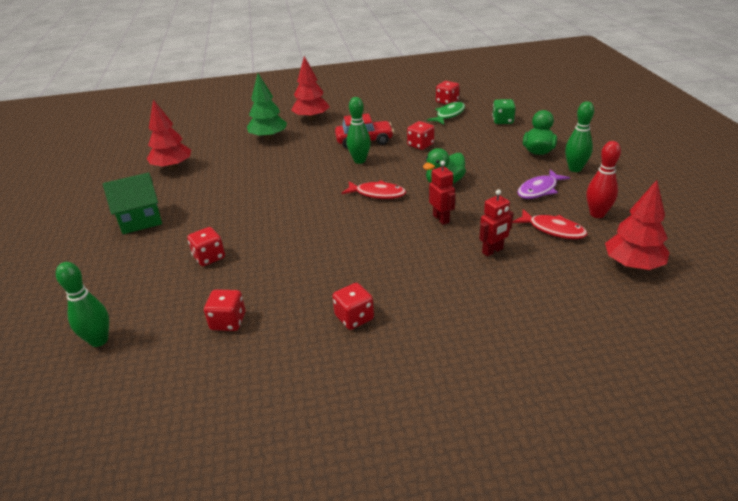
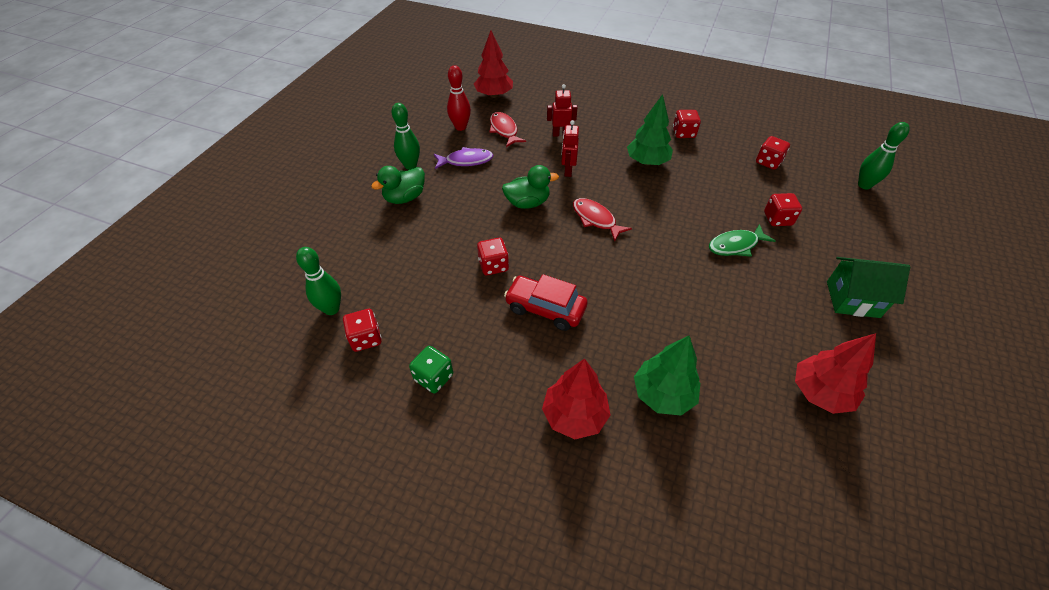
camera: 150 degrees left, 15 degrees up
green bowling pin [347,97,371,164] -> green bowling pin moved to [296,247,341,315]
green fish [427,101,465,125] -> green fish moved to [709,224,775,257]
green dice [492,99,516,124] -> green dice moved to [409,346,453,393]
none -> green tree [627,94,673,165]

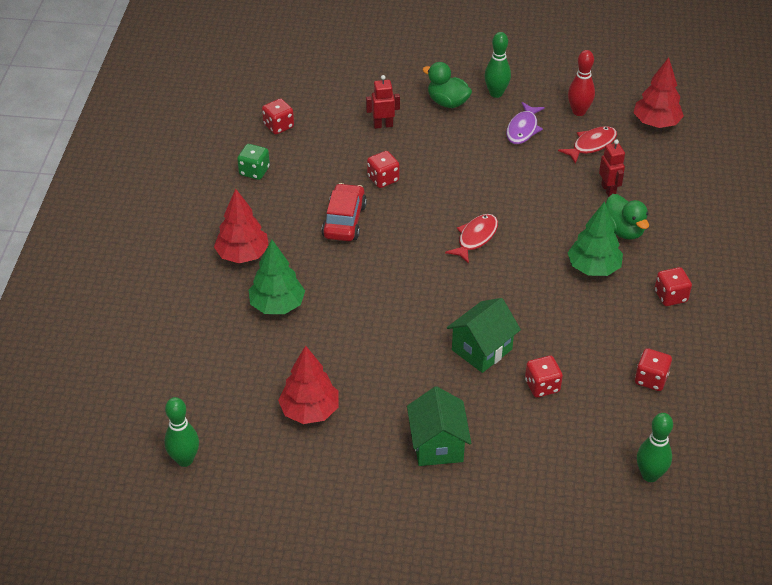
camera: 75 degrees right, 5 degrees down
green bowling pin [296,247,341,315] -> green bowling pin moved to [164,397,199,467]
purple fish [434,147,493,169] -> purple fish turned 45 degrees clockwise [506,102,545,144]
green duck [502,165,559,209] -> green duck moved to [606,194,649,240]
red robot [561,120,579,177] -> red robot moved to [366,75,400,129]
green fish [709,224,775,257] -> green house [447,298,521,373]

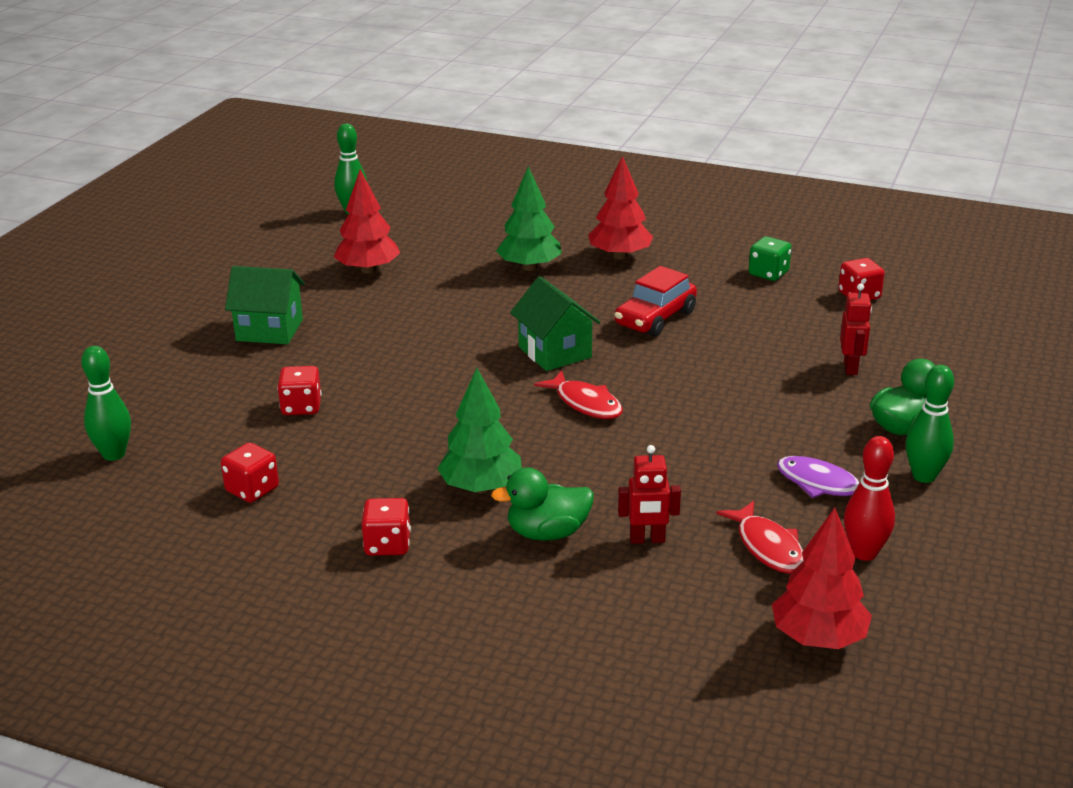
camera: 105 degrees right, 15 degrees down
red car [322,183,367,241] -> red car turned 105 degrees clockwise [615,266,697,337]
red dice [367,151,399,188] -> none
green house [447,298,521,373] -> green house moved to [510,276,600,371]

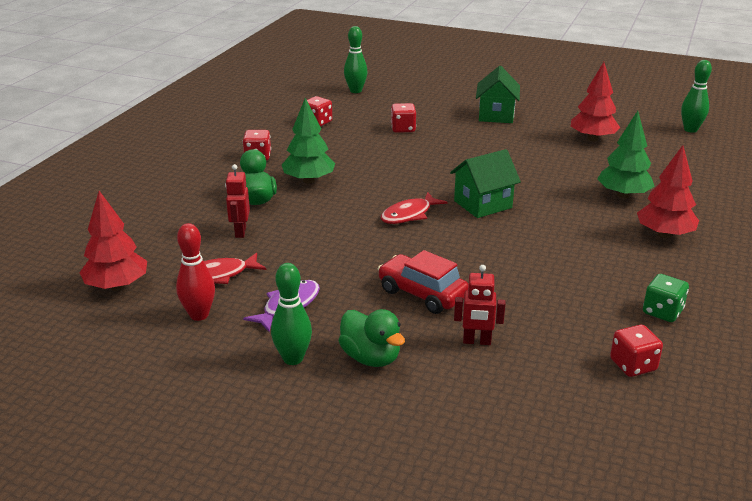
camera: 90 degrees right, 0 degrees up
red car [615,266,697,337] -> red car moved to [378,250,469,314]

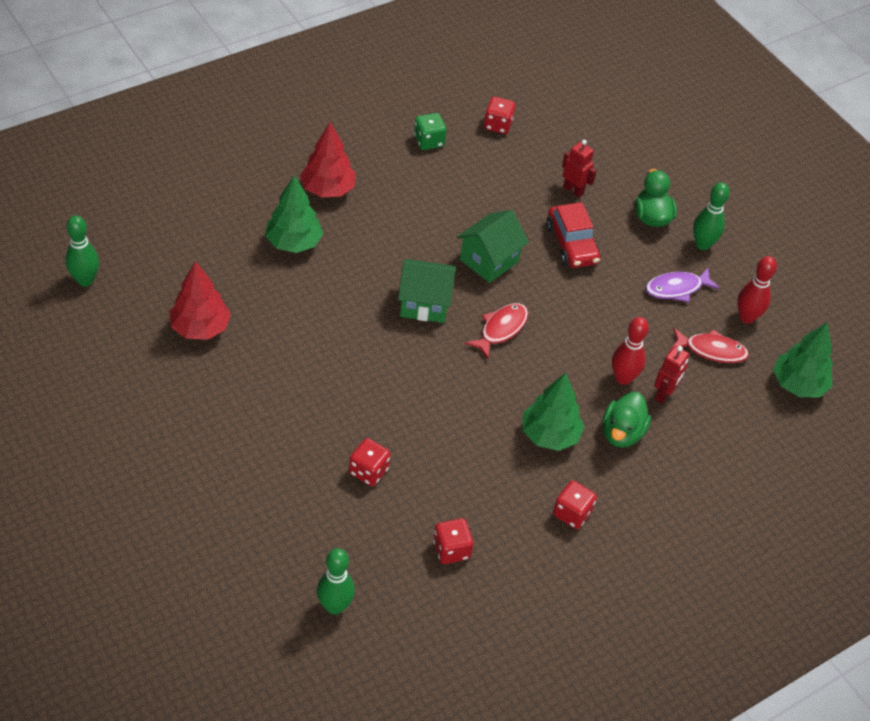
camera: 150 degrees left, 20 degrees up
red tree [79,191,147,291] -> green tree [773,322,833,397]
red fish [381,192,447,224] -> red fish turned 45 degrees counterclockwise [465,303,528,359]
green house [476,66,520,123] -> green house moved to [457,210,529,283]
none -> red bowling pin [612,317,649,385]

